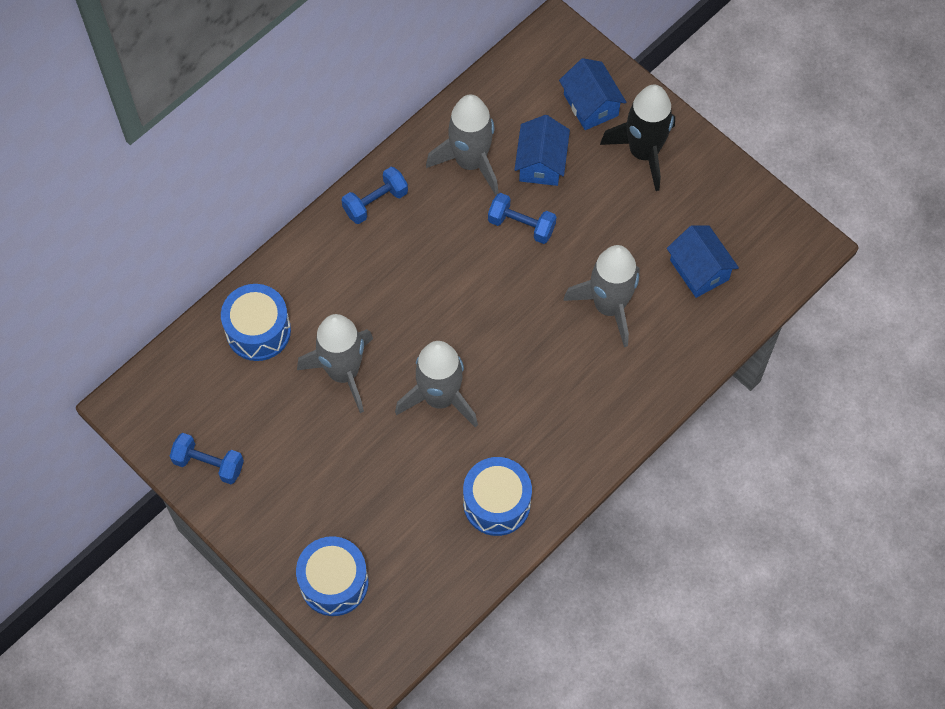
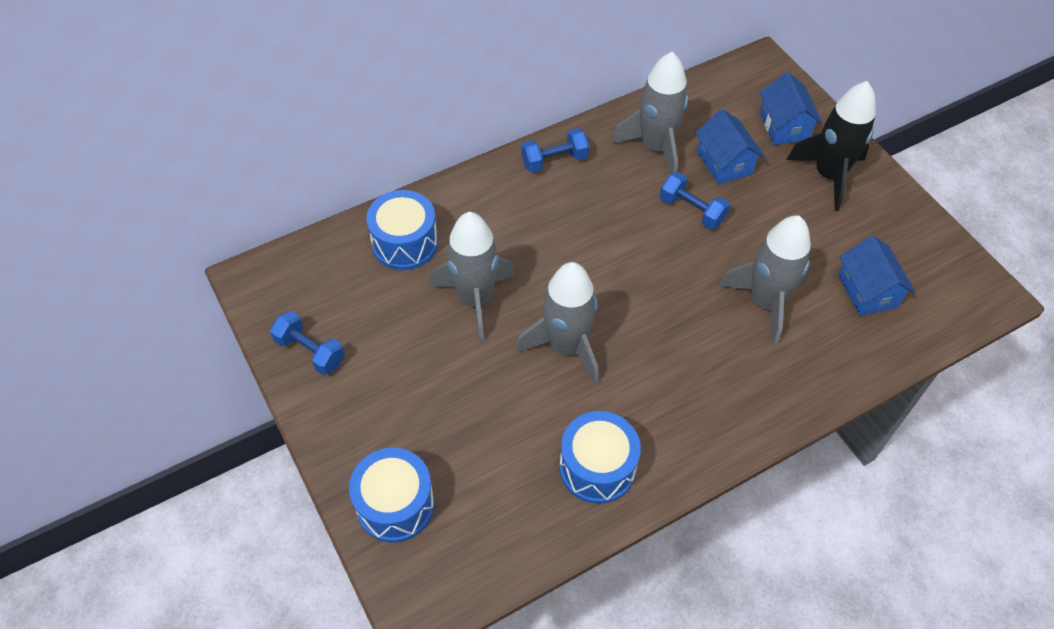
camera: 15 degrees right, 10 degrees down
blue house [514,115,570,186] -> blue house turned 45 degrees counterclockwise [695,109,764,185]

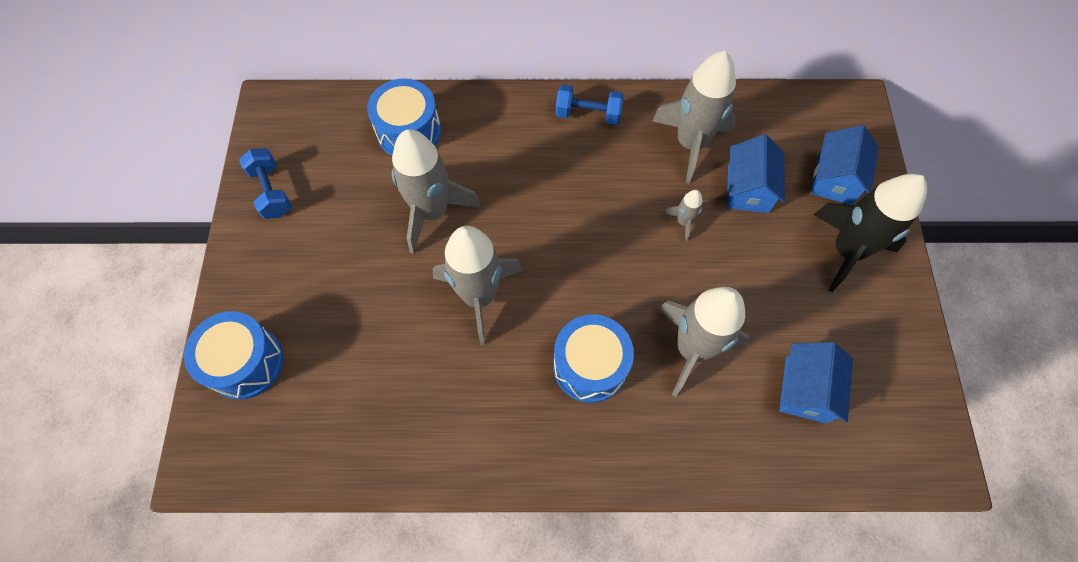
camera: 30 degrees right, 10 degrees up
blue drum [559,411,641,504] -> blue drum moved to [553,315,634,403]
blue dumbbell [660,172,730,229] -> grey rocket [664,190,703,242]

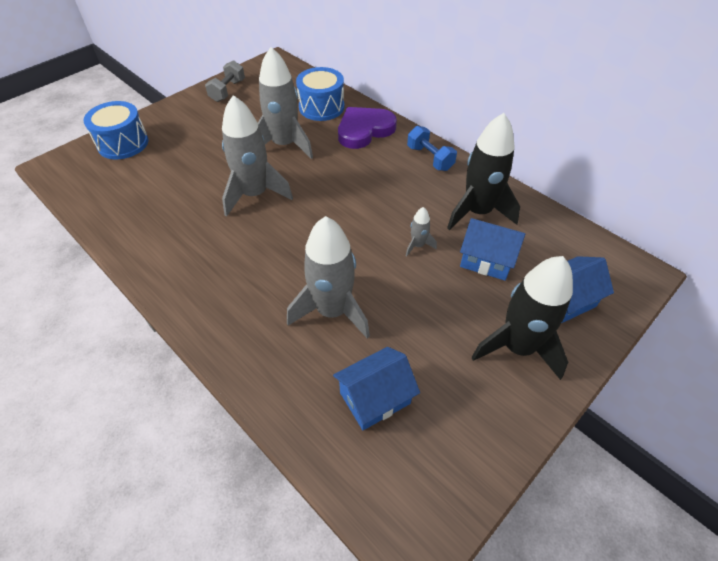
camera: 45 degrees right, 15 degrees down
blue dumbbell [239,148,292,219] -> grey dumbbell [205,60,245,102]
blue drum [553,315,634,403] -> none
grey rocket [652,51,736,183] -> black rocket [447,113,520,230]
blue house [727,134,785,213] -> blue house turned 60 degrees clockwise [460,218,525,281]
none -> purple heart [338,107,397,149]

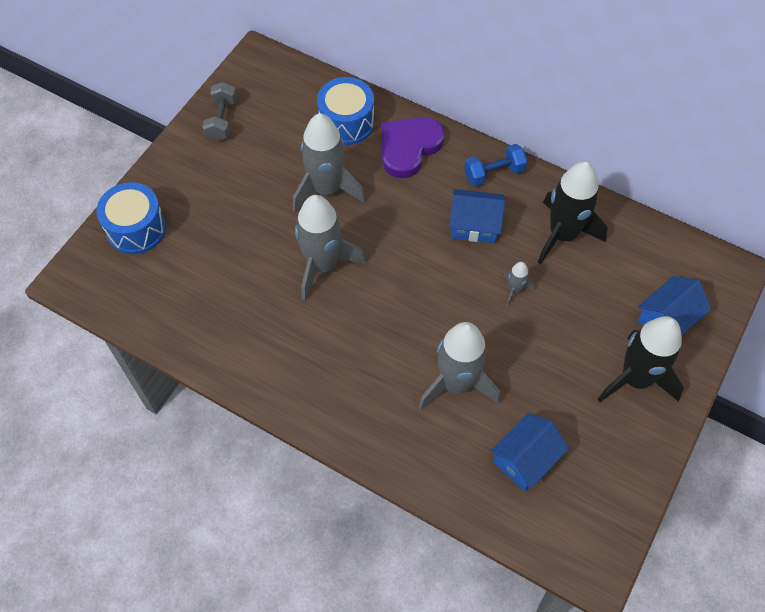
camera: 15 degrees left, 10 degrees up
blue dumbbell [407,126,457,171] -> blue dumbbell turned 60 degrees counterclockwise [464,144,527,187]
blue house [460,218,525,281] -> blue house moved to [449,189,505,243]

